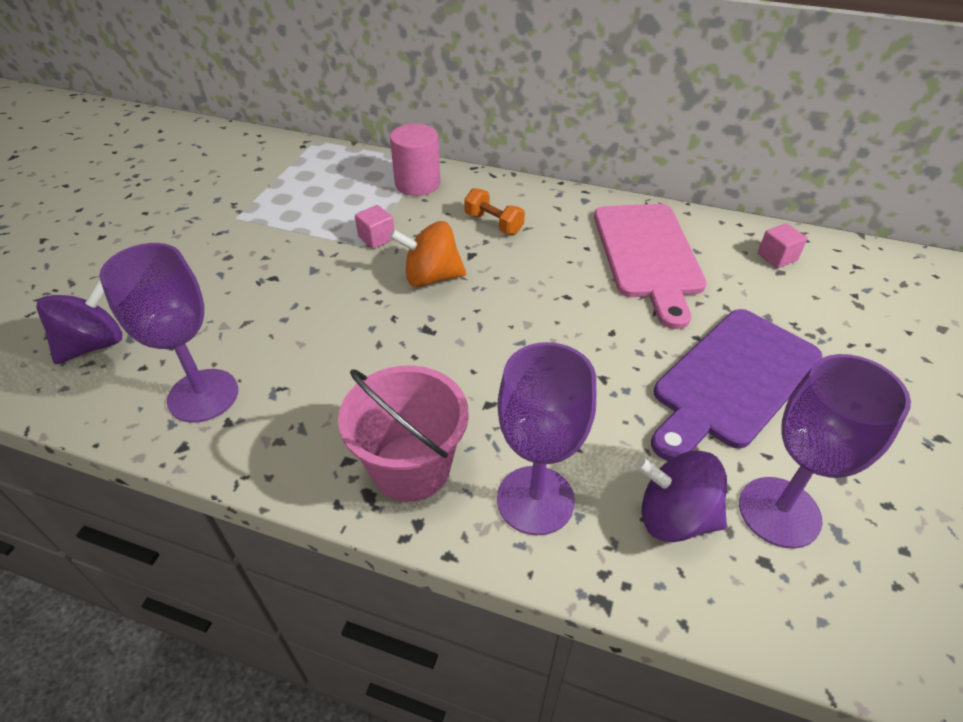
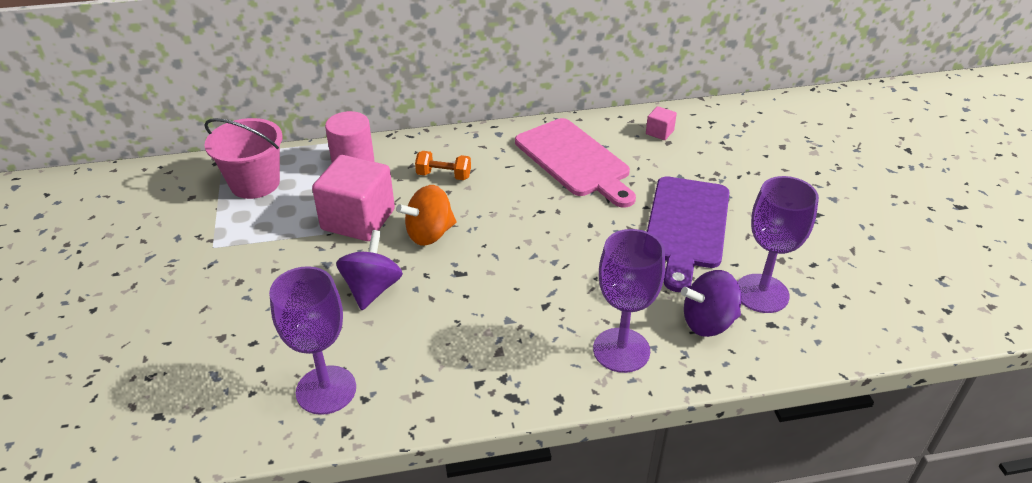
camera: 30 degrees left, 5 degrees down
purple spinning top [36,278,122,364] -> purple spinning top moved to [336,230,403,310]
pink bucket [338,365,469,502] -> pink bucket moved to [204,118,283,199]
pink cube [355,205,394,249] -> pink cube [312,155,395,241], size x2.25

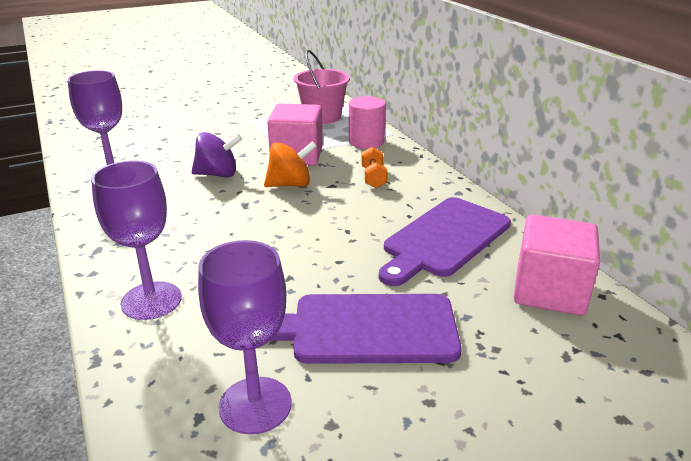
camera: 75 degrees right, 10 degrees down
orange spinning top [396,185,456,246] -> orange spinning top turned 120 degrees clockwise [264,141,317,187]
pink cutting board [515,118,636,207] -> purple cutting board [379,197,511,286]
pink cube [646,106,677,140] -> pink cube [514,215,600,316], size x2.25
purple spinning top [681,270,741,337] -> none

